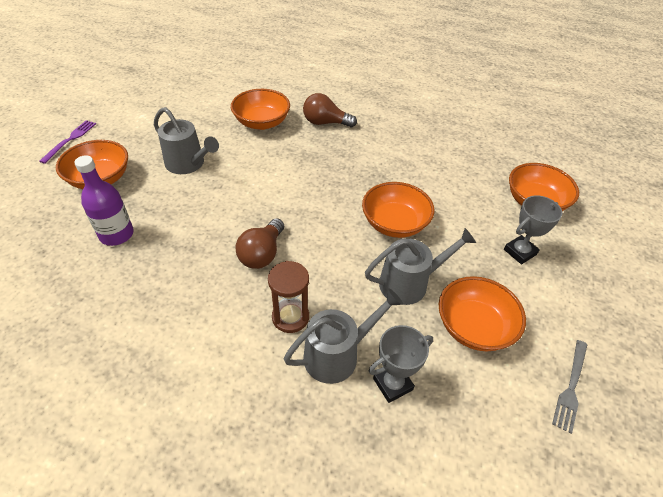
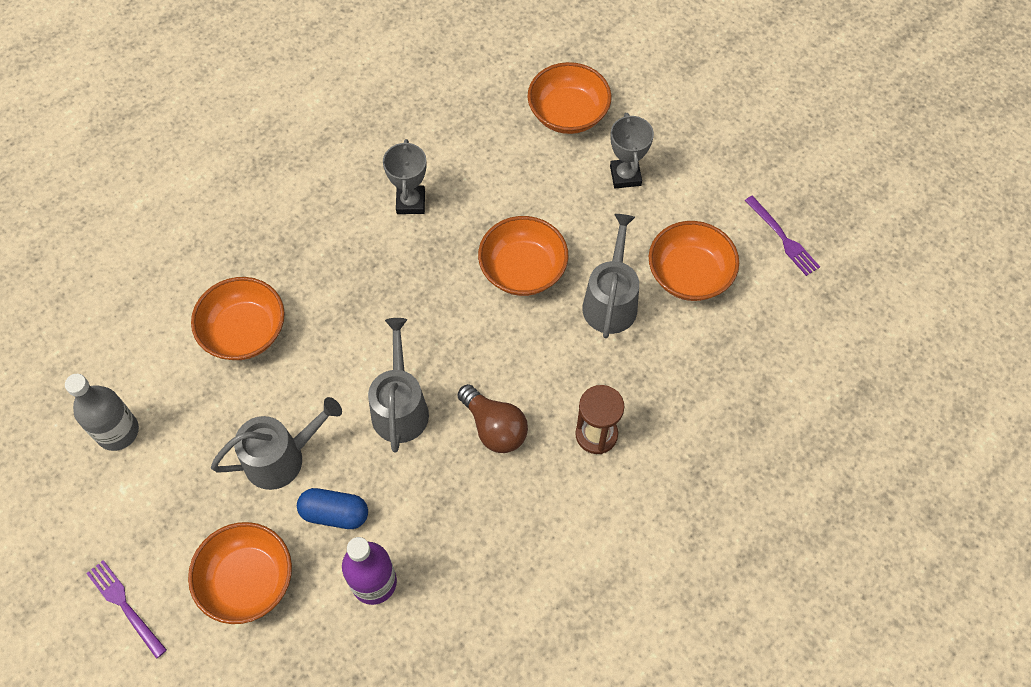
camera: 60 degrees left, 15 degrees up
grey watering can [284,289,403,384] -> grey watering can moved to [368,318,429,453]
brown light bulb [303,93,357,127] -> none
grey trophy [369,325,433,403] -> grey trophy moved to [383,139,427,214]
grey fork [552,340,587,434] -> purple fork [745,196,820,276]
none -> grey bottle [65,374,139,451]
none -> blue capsule [297,488,368,529]

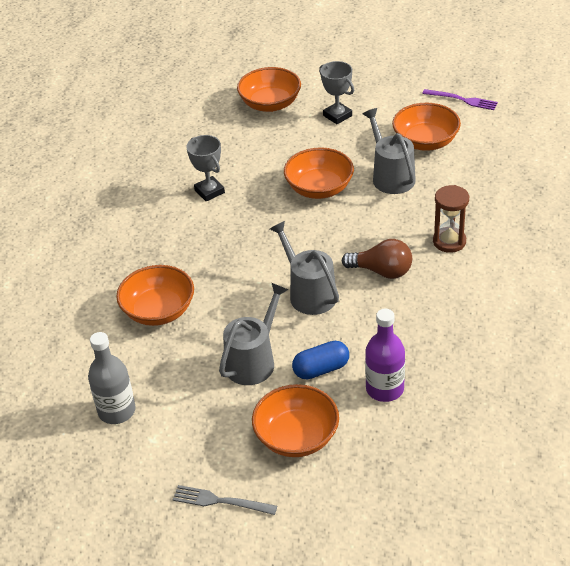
camera: 30 degrees left, 20 degrees down
purple fork [86,560,167,659] -> grey fork [173,485,277,515]

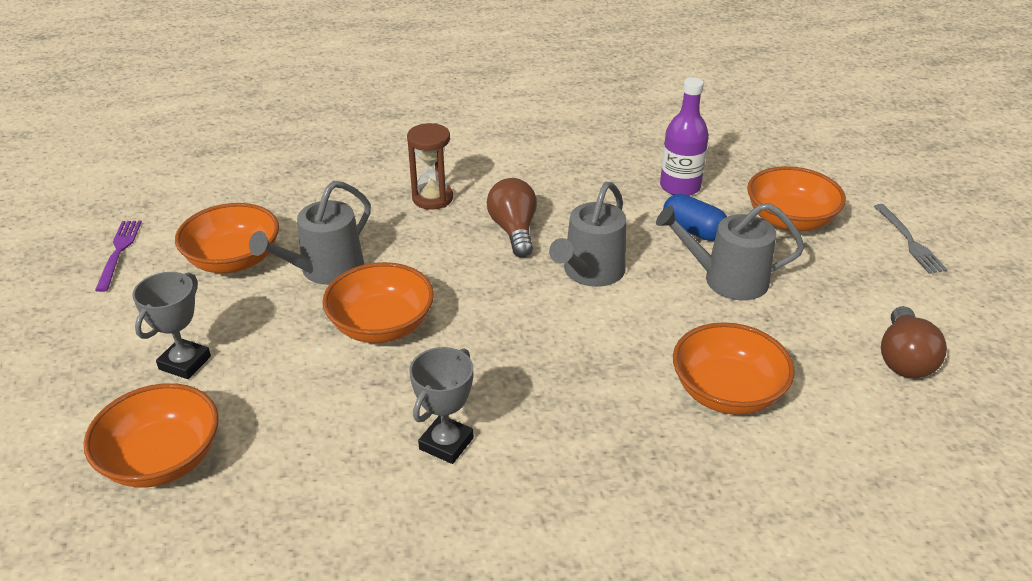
camera: 120 degrees left, 5 degrees down
grey bottle [88,332,136,424] -> brown light bulb [881,306,947,378]

